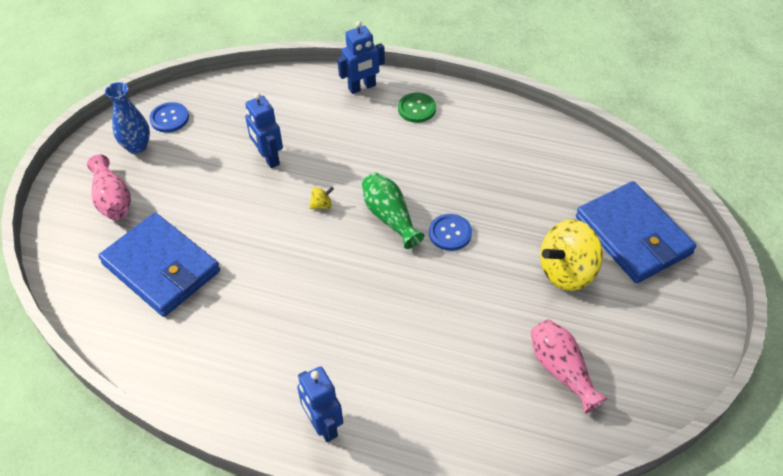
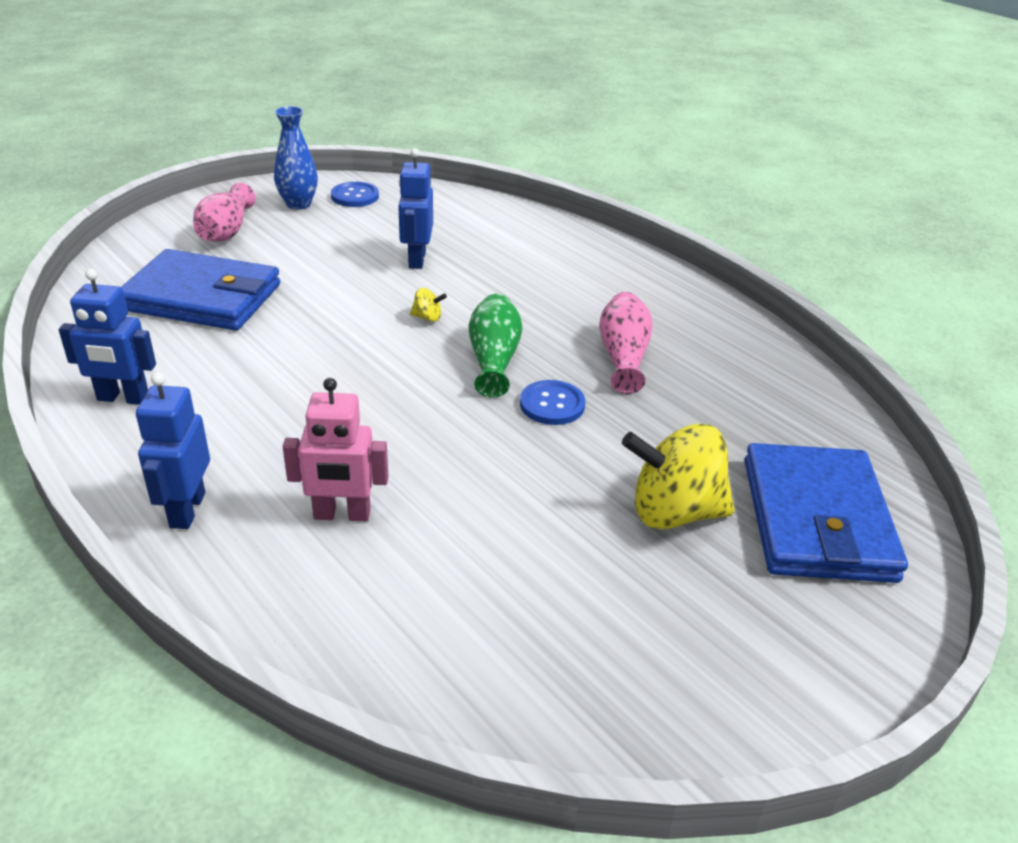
camera: 30 degrees right, 15 degrees down
blue wallet [98,213,220,317] -> blue wallet turned 60 degrees counterclockwise [121,249,280,331]
blue robot [338,21,385,94] -> blue robot moved to [59,269,156,405]
green button [398,93,436,123] -> none
pink vase [531,319,607,413] -> pink vase moved to [599,292,653,394]
none -> pink robot [282,378,388,521]

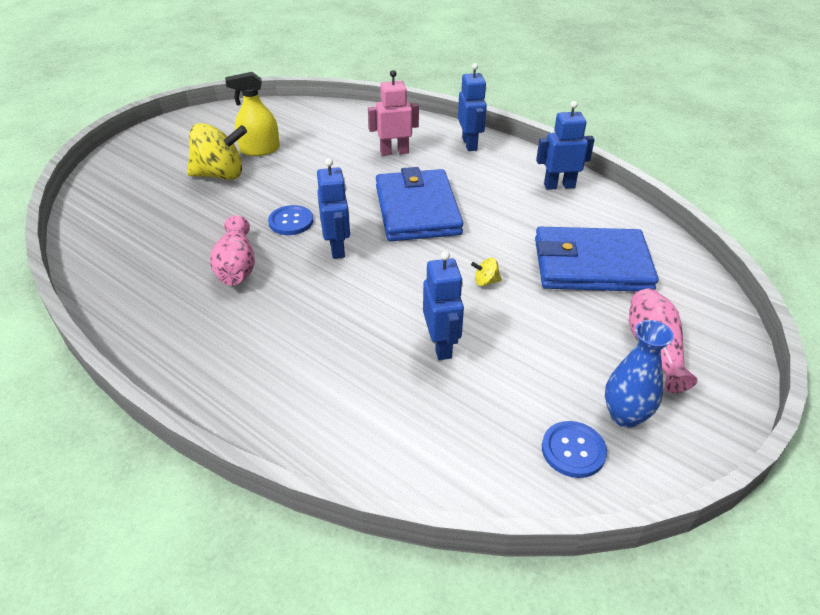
camera: 170 degrees right, 5 degrees up
yellow spinning top [410,288,447,322] -> yellow spinning top moved to [471,258,502,286]
green vase [469,294,522,398] -> blue robot [317,158,350,259]
blue wallet [744,443,908,583] -> blue wallet moved to [376,167,463,241]
none -> yellow spray bottle [225,72,280,156]

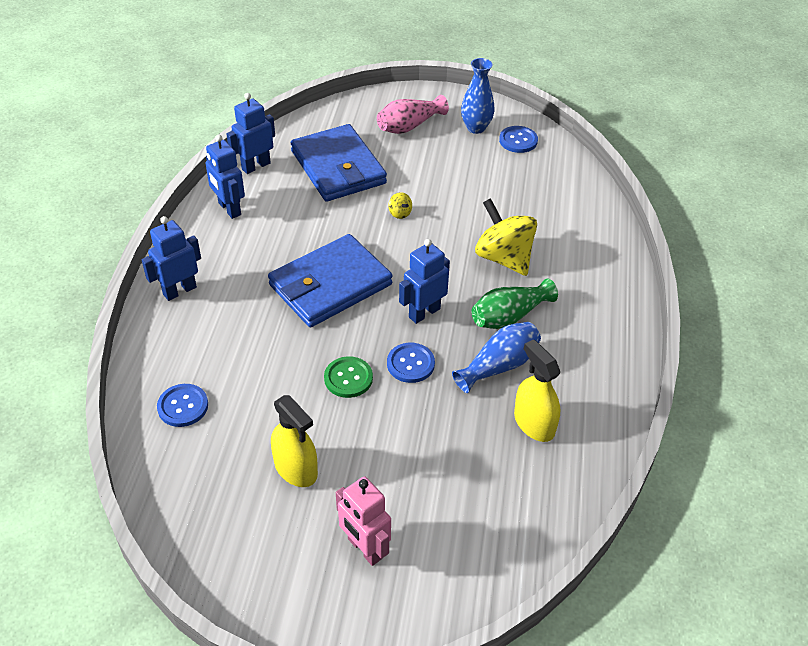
camera: 120 degrees left, 5 degrees up
yellow spinning top [187,123,247,180] -> yellow spinning top moved to [475,198,537,276]
pink vase [210,215,255,286] -> blue vase [452,322,541,393]
pink robot [368,70,419,156] -> pink robot moved to [336,476,391,566]
blue robot [423,251,464,360] -> blue robot moved to [226,93,275,174]
none -> blue button [157,384,208,427]
none -> green button [324,356,373,398]
none -> green vase [472,278,558,329]
none -> yellow spray bottle [514,339,560,442]

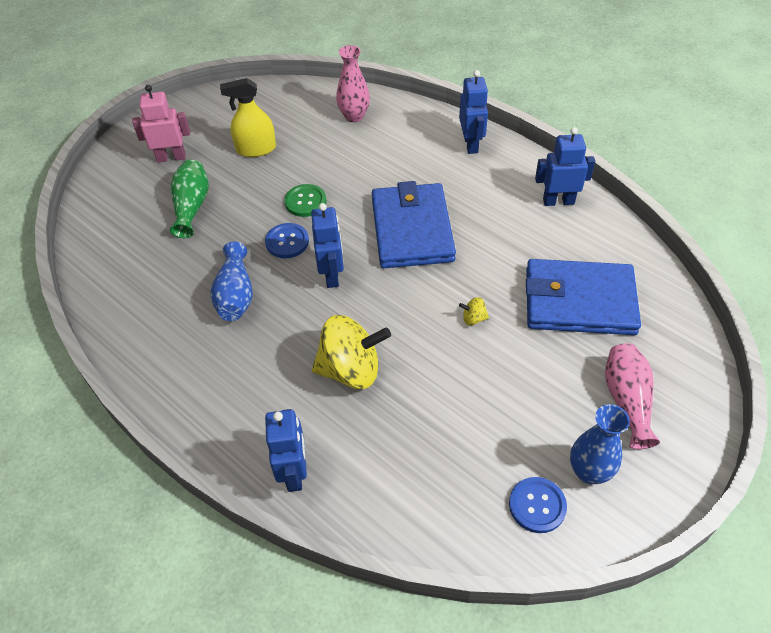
camera: 125 degrees right, 5 degrees up
blue button [157,384,208,427] -> pink vase [336,45,370,122]
blue robot [226,93,275,174] -> blue robot moved to [265,409,307,492]
green vase [472,278,558,329] -> green vase moved to [170,160,208,238]
yellow spray bottle [514,339,560,442] -> none

